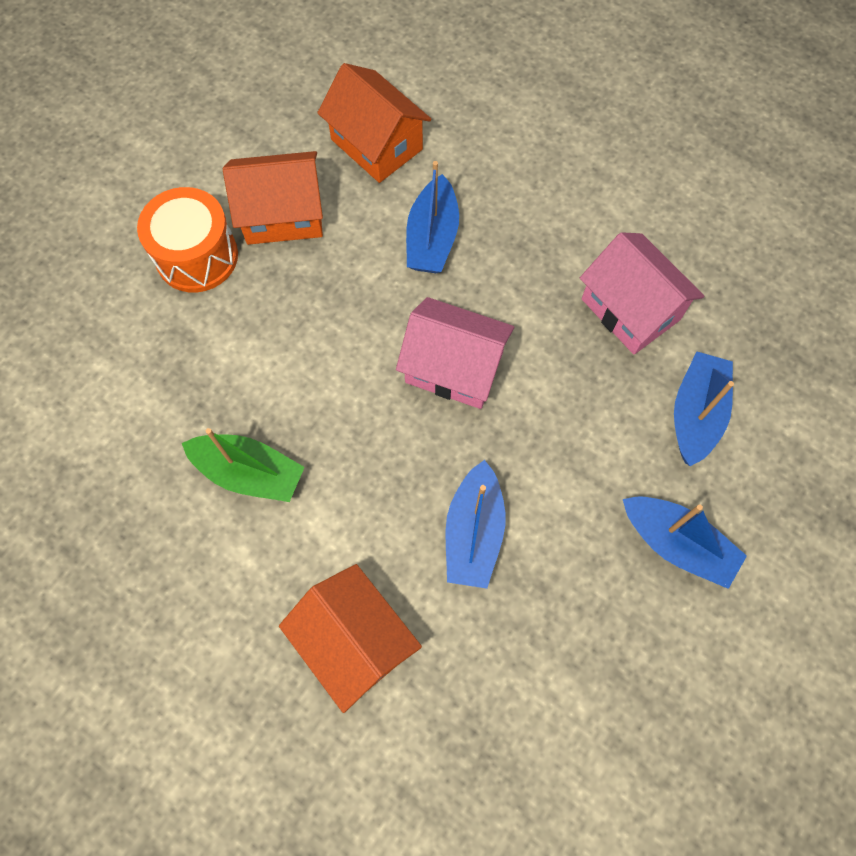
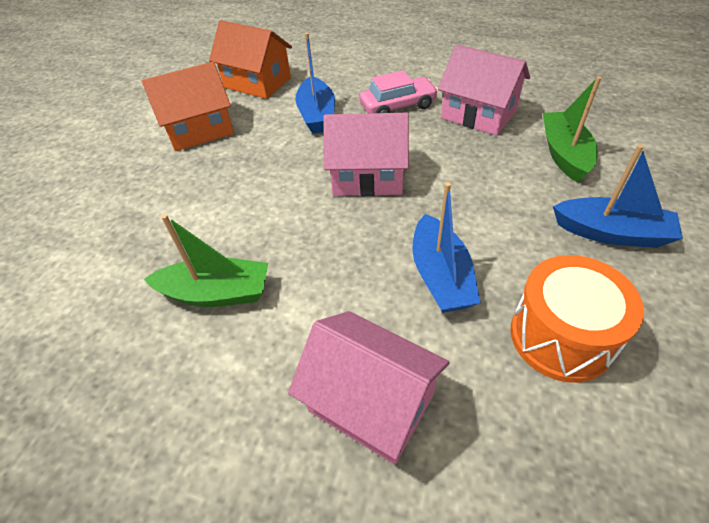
camera: 15 degrees left, 20 degrees down
orange drum [137,187,238,292] -> orange drum moved to [511,255,644,383]
orange house [279,564,422,713] -> pink house [288,311,450,465]
blue boat [674,351,734,466] -> green boat [543,76,601,183]
none -> pink car [360,70,438,113]

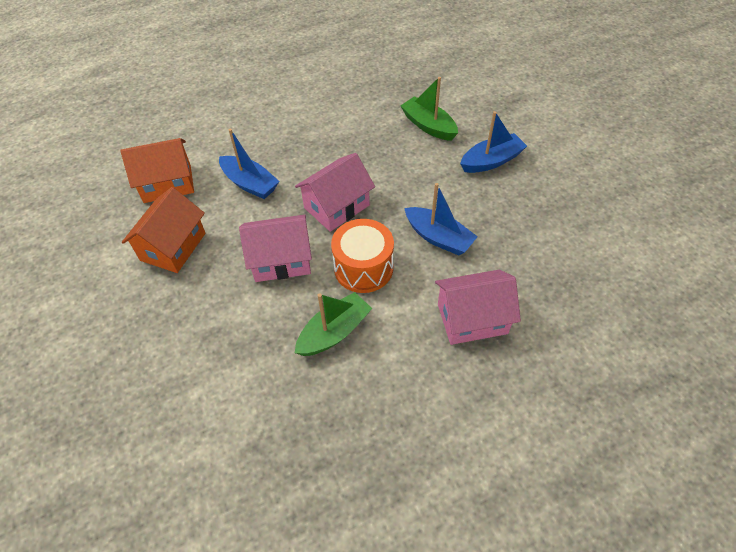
camera: 45 degrees left, 5 degrees up
pink car [360,70,438,113] -> none
pink house [438,44,530,136] -> pink house moved to [239,215,312,282]
orange drum [511,255,644,383] -> orange drum moved to [331,219,394,293]

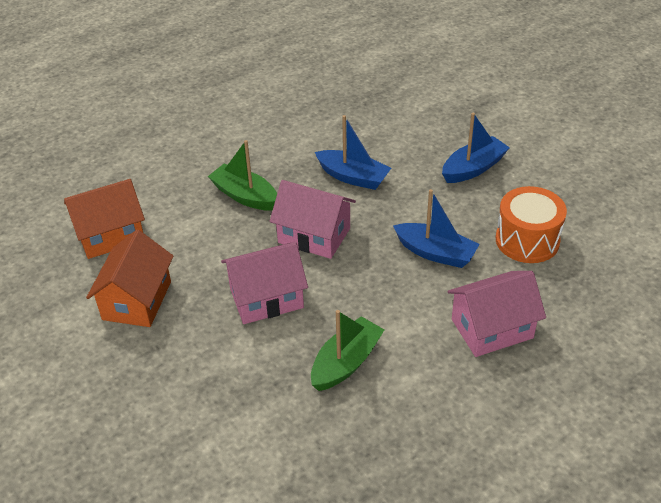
camera: 10 degrees left, 10 degrees down
blue boat [219,129,279,199] -> blue boat moved to [315,115,391,190]
pink house [295,153,375,232] -> pink house turned 75 degrees clockwise [270,180,356,259]
orange drum [331,219,394,293] -> orange drum moved to [496,186,567,263]
green boat [400,77,458,141] -> green boat moved to [208,140,277,211]

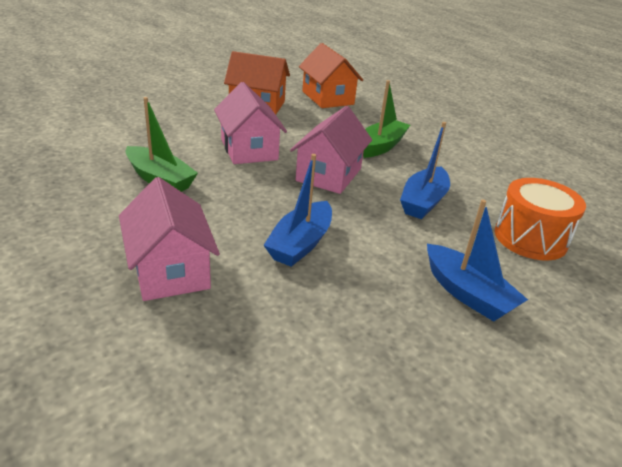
camera: 85 degrees right, 10 degrees down
orange drum [496,186,567,263] -> orange drum moved to [495,178,586,260]

